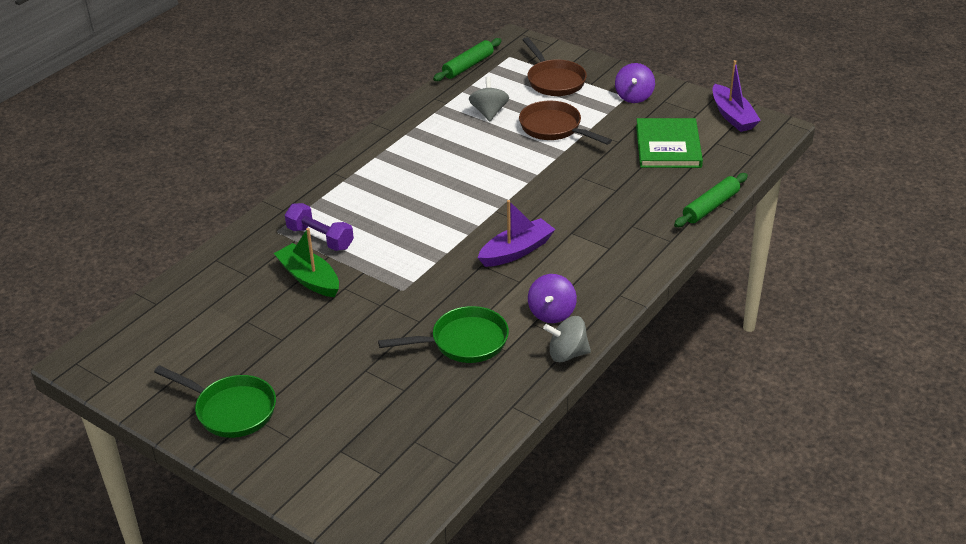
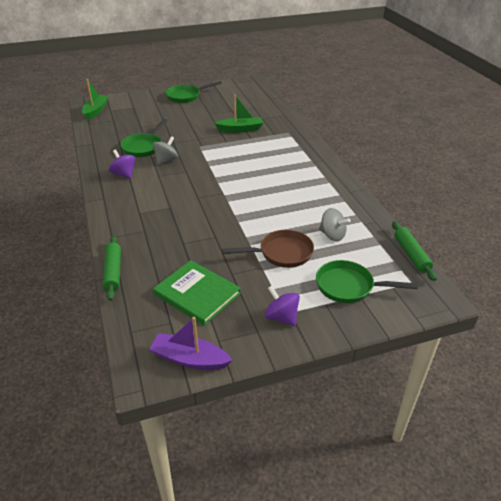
camera: 125 degrees right, 0 degrees up
purple dumbbell [285,203,354,251] -> none
purple boat [477,200,556,267] -> none
brown pan [523,37,587,96] -> green pan [316,260,418,303]
grey spinning top [543,316,591,362] -> grey spinning top moved to [153,136,178,165]
none -> green boat [82,79,108,120]

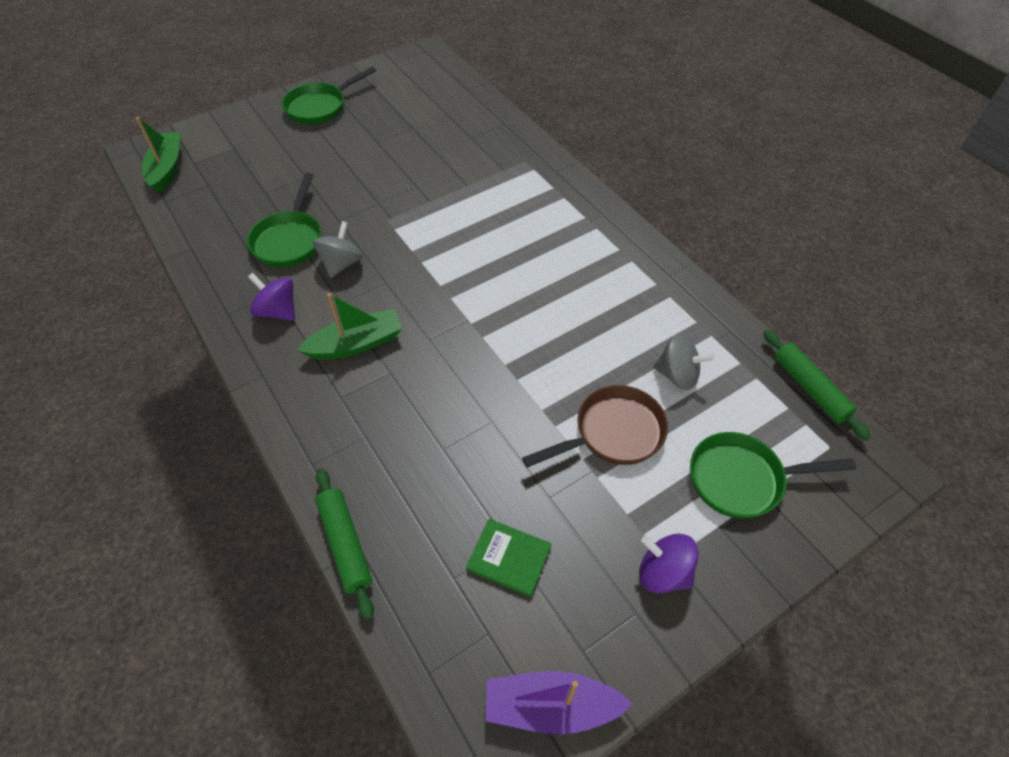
camera: 15 degrees left, 15 degrees up
green book [153,260,241,325] -> green book [466,519,551,597], size x0.59
green boat [214,94,263,132] -> green boat moved to [297,293,402,360]

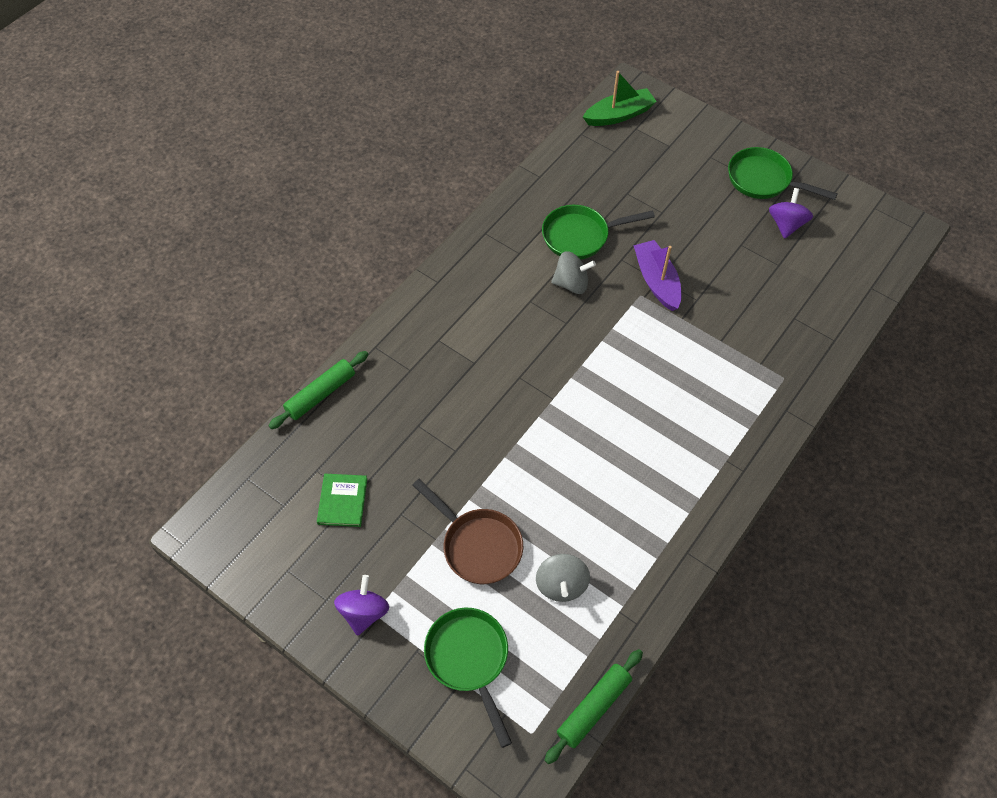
camera: 70 degrees right, 5 degrees up
purple spinning top [248,273,295,321] -> purple spinning top moved to [769,188,813,239]
green boat [297,293,402,360] -> none
purple boat [485,671,632,734] -> purple boat moved to [633,240,681,311]

